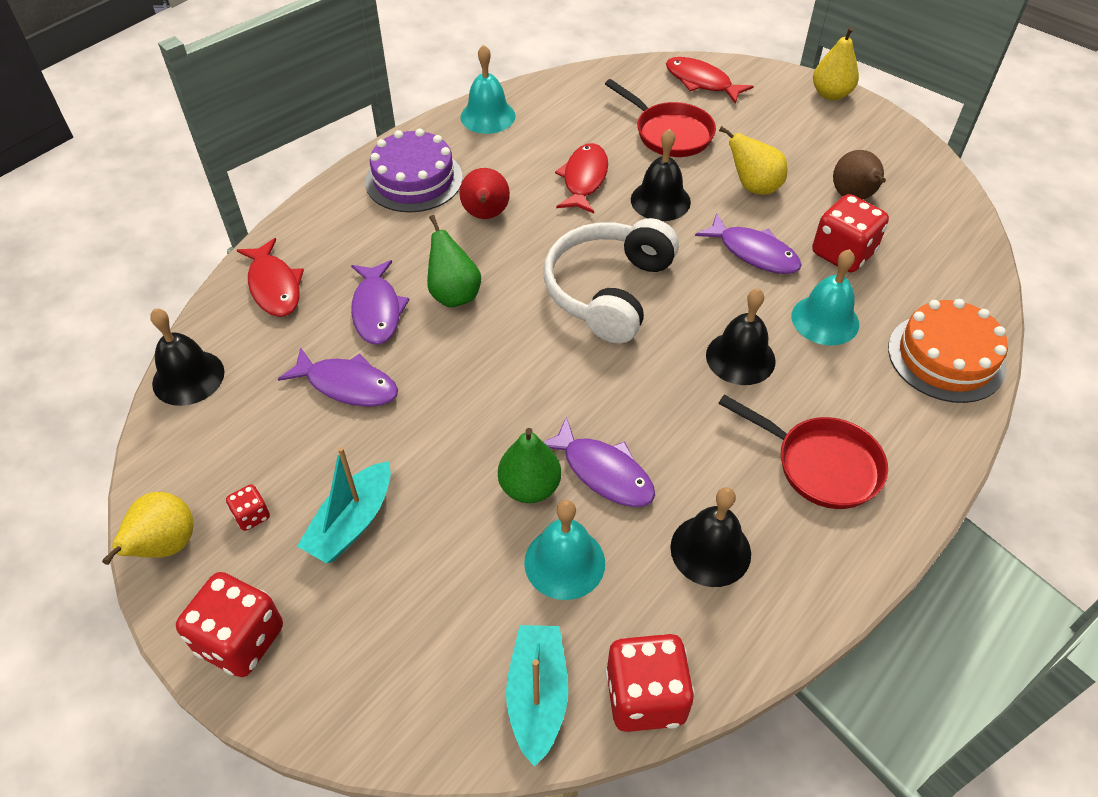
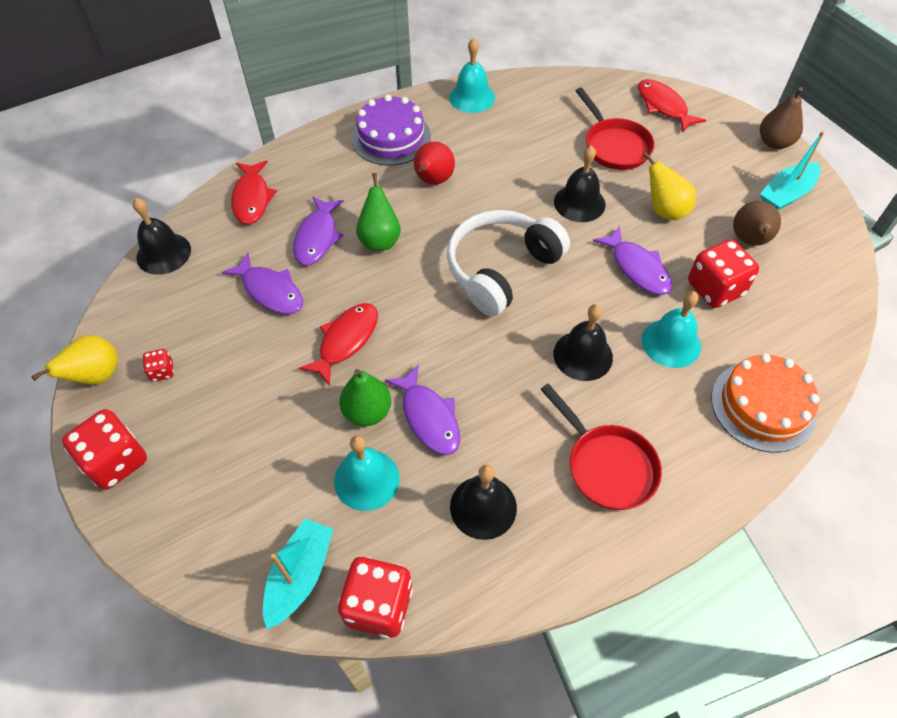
camera: 20 degrees right, 5 degrees up
turquoise boat [297,447,391,563] -> turquoise boat moved to [760,131,825,210]
red fish [555,143,608,213] -> red fish moved to [299,303,378,386]
yellow pear [813,27,859,100] -> brown pear [760,87,803,149]

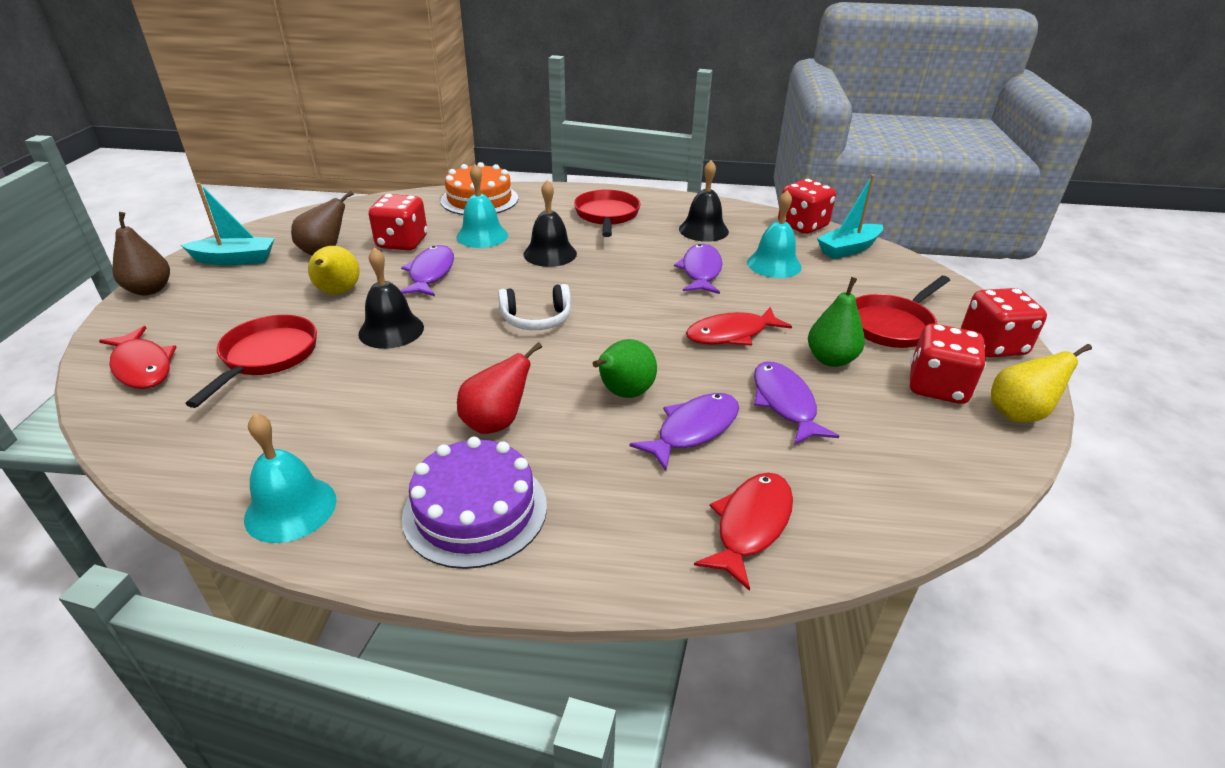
camera: 145 degrees left, 20 degrees down
black bell [133,198,191,275] -> none
red dice [143,349,174,382] -> red dice [910,324,986,404], size x2.08
green pear [339,369,391,426] -> green pear moved to [808,277,865,367]
white headphones [447,210,570,316] -> white headphones [498,284,571,330], size x0.57
red fish [638,79,706,132] -> red fish turned 45 degrees counterclockwise [99,326,176,389]
none -> red pan [856,276,950,348]

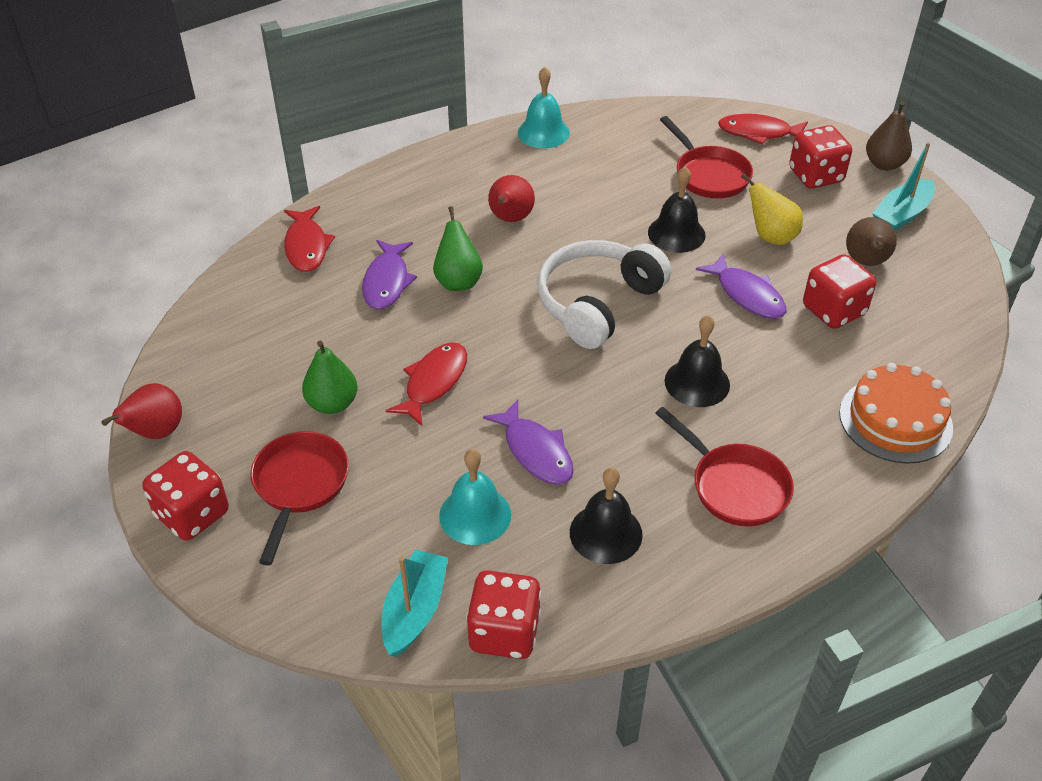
camera: 140 degrees right, 10 degrees up
purple cake [402,437,547,569] -> none
turquoise bell [456,164,508,248] -> none
white headphones [498,284,571,330] -> white headphones [537,240,672,349], size x1.76
purple fish [754,361,839,445] -> none
red dice [910,324,986,404] -> red dice moved to [789,125,852,189]
yellow pear [991,344,1092,422] -> red pear [101,383,182,439]

